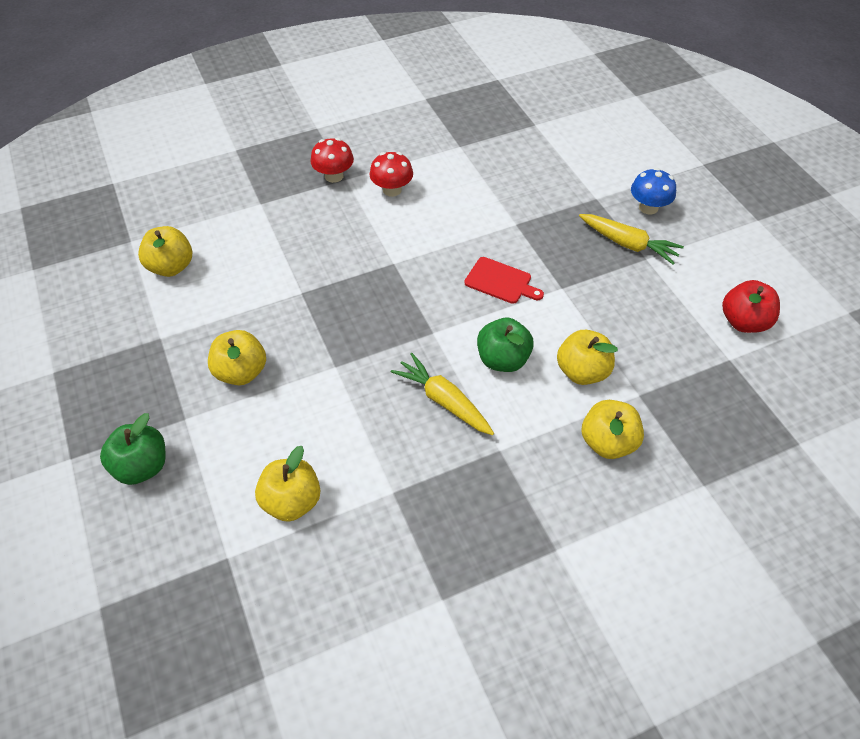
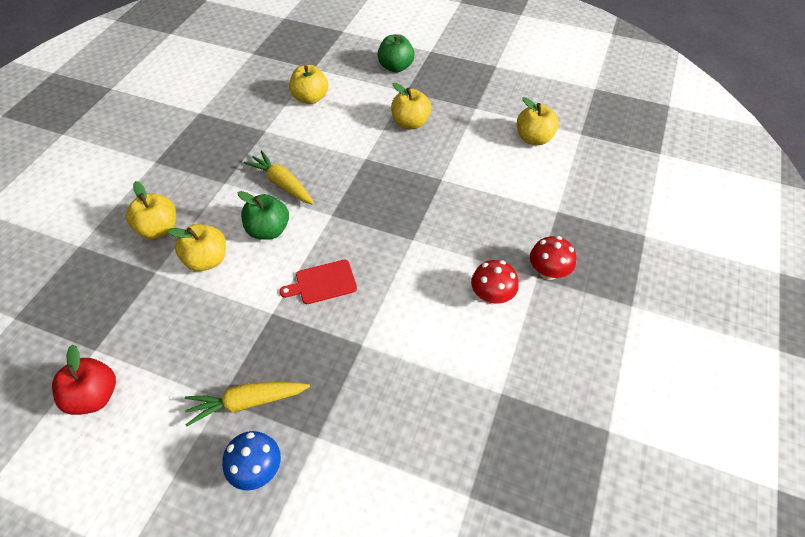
camera: 135 degrees right, 0 degrees up
yellow carrot [391,353,494,435] -> yellow carrot turned 135 degrees counterclockwise [243,150,314,205]

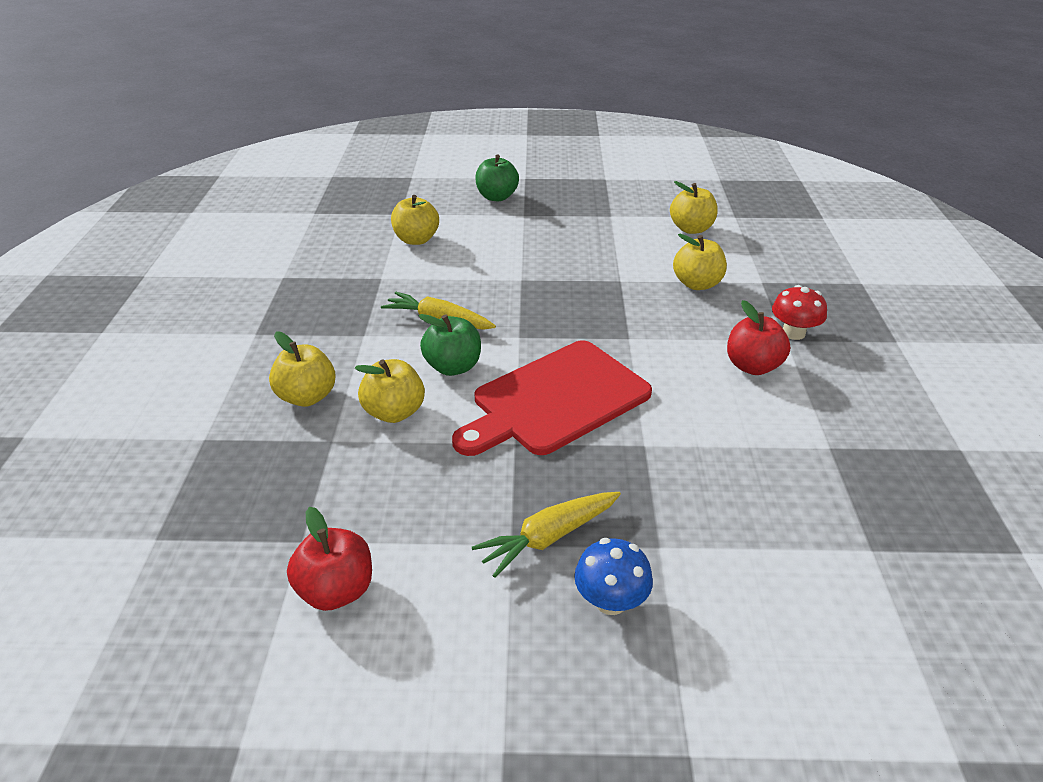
camera: 20 degrees left, 15 degrees down
red cutting board [280,260,357,304] -> red cutting board [452,340,652,456], size x2.16
yellow apple [391,83,431,129] -> yellow apple moved to [673,234,727,290]
red mushroom [471,260,519,305] -> red apple [727,300,790,375]

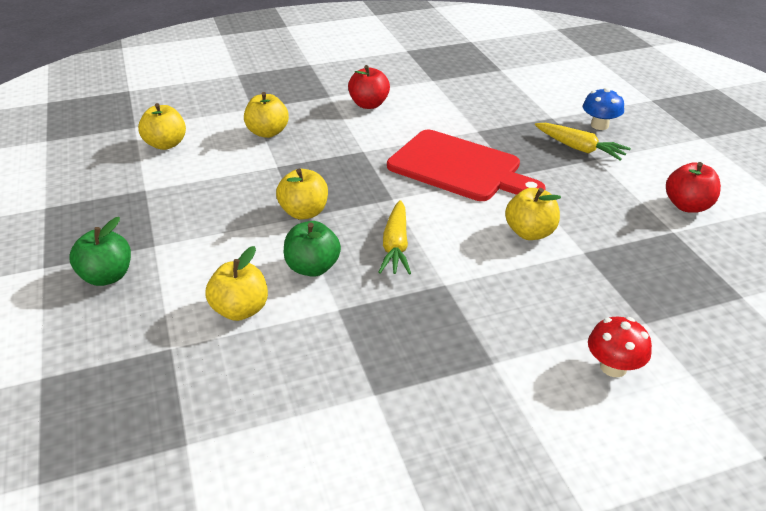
camera: 110 degrees left, 0 degrees up
yellow apple [269,332,336,407] -> yellow apple moved to [276,169,328,219]
green apple [418,314,481,376] -> green apple moved to [284,221,341,277]
red mushroom [772,285,827,340] -> red mushroom moved to [588,317,652,377]

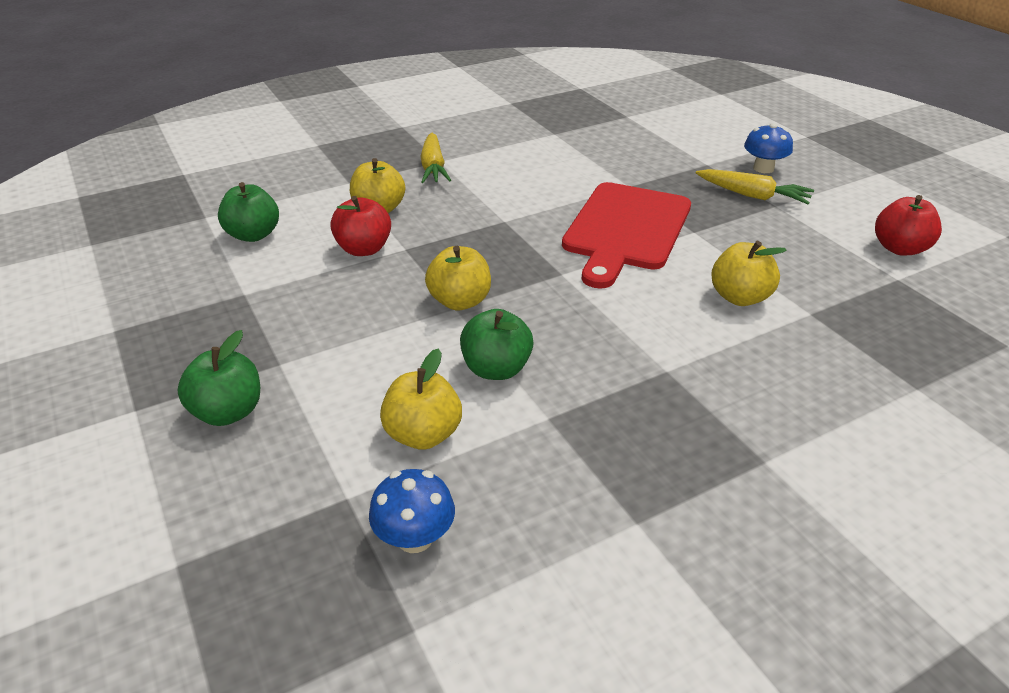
camera: 10 degrees left, 0 degrees up
yellow apple [138,103,186,150] -> green apple [218,182,279,242]
red apple [348,65,390,109] -> red apple moved to [330,196,391,256]
yellow carrot [378,200,411,275] -> yellow carrot moved to [421,132,451,183]
red cutting board [387,130,546,201] -> red cutting board turned 90 degrees clockwise [562,182,691,289]
red mushroom [588,317,652,377] -> none
none -> blue mushroom [369,469,455,553]

